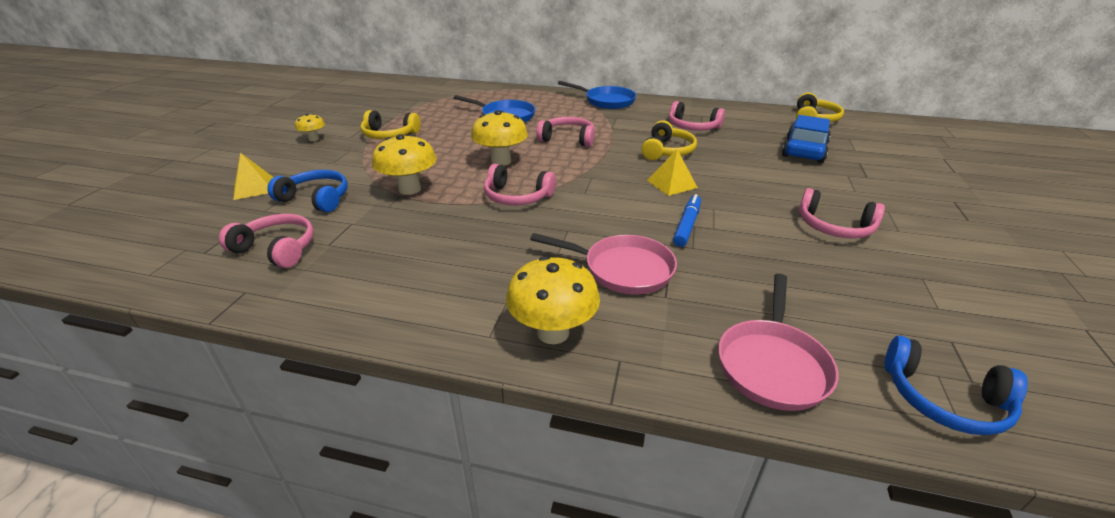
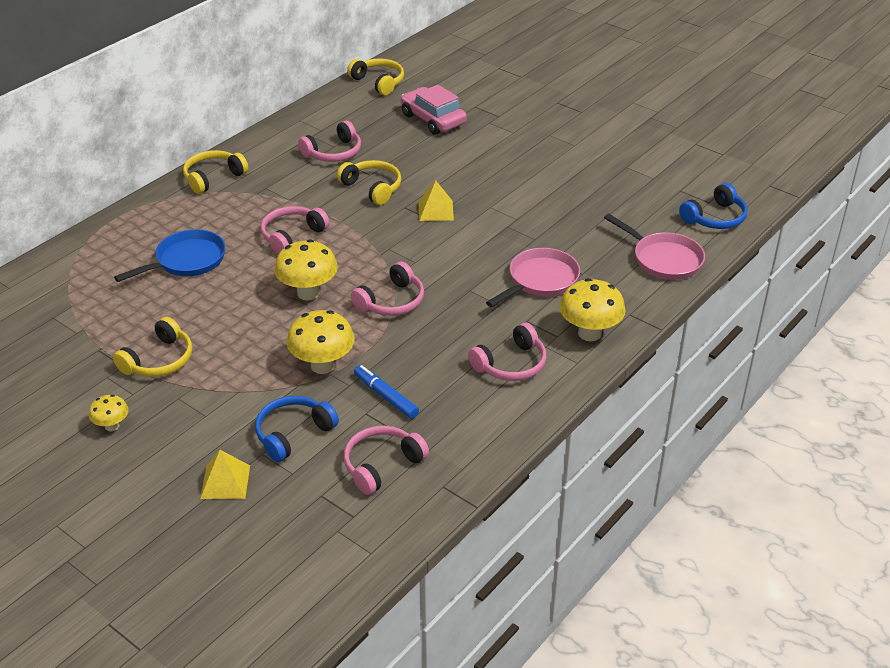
camera: 65 degrees left, 5 degrees up
blue pan [558,81,636,109] -> yellow headphones [183,150,248,194]
blue marker [673,194,701,247] -> blue marker moved to [354,365,419,419]
blue car [782,115,831,163] -> pink car [401,85,467,135]
pink headphones [798,188,885,239] -> pink headphones moved to [468,323,547,381]

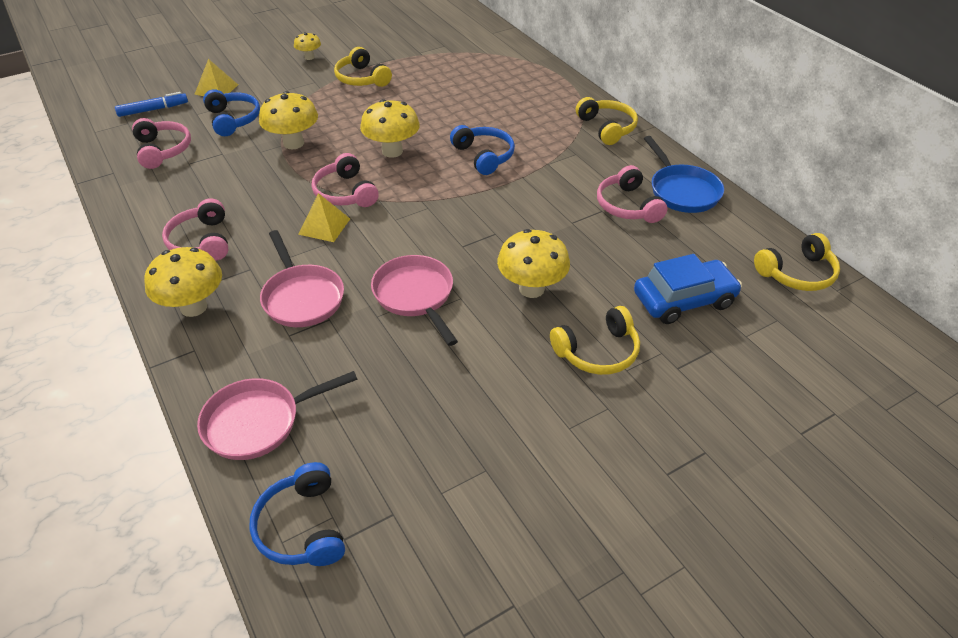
camera: 110 degrees right, 5 degrees up
blue pan [114,229,226,282] -> blue pan moved to [644,136,724,213]
pink headphones [261,206,329,254] -> blue headphones [450,125,515,175]
yellow headphones [337,160,401,205] -> yellow headphones moved to [550,306,640,375]
blue marker [354,365,419,419] -> blue marker moved to [115,92,188,117]
pink car [401,85,467,135] -> blue car [634,254,742,324]
yellow pyramid [419,181,454,221] -> yellow pyramid moved to [298,193,350,242]
none -> pink pan [371,255,458,346]
none -> yellow mushroom [497,229,570,298]

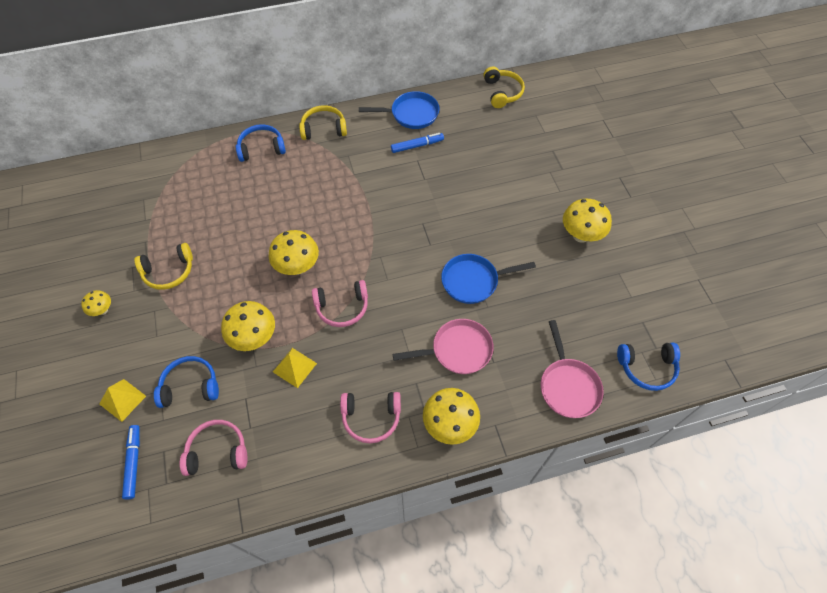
camera: 75 degrees left, 15 degrees up
yellow pyramid [298,193,350,242] -> yellow pyramid moved to [273,348,317,388]
pink pan [371,255,458,346] -> blue pan [441,254,536,304]
blue headphones [450,125,515,175] -> blue headphones moved to [236,124,286,162]
yellow mushroom [497,229,570,298] -> yellow mushroom moved to [563,199,612,243]
yellow headphones [550,306,640,375] -> none
pink headphones [597,165,667,223] -> blue marker [391,133,444,153]
blue car [634,254,742,324] -> none

